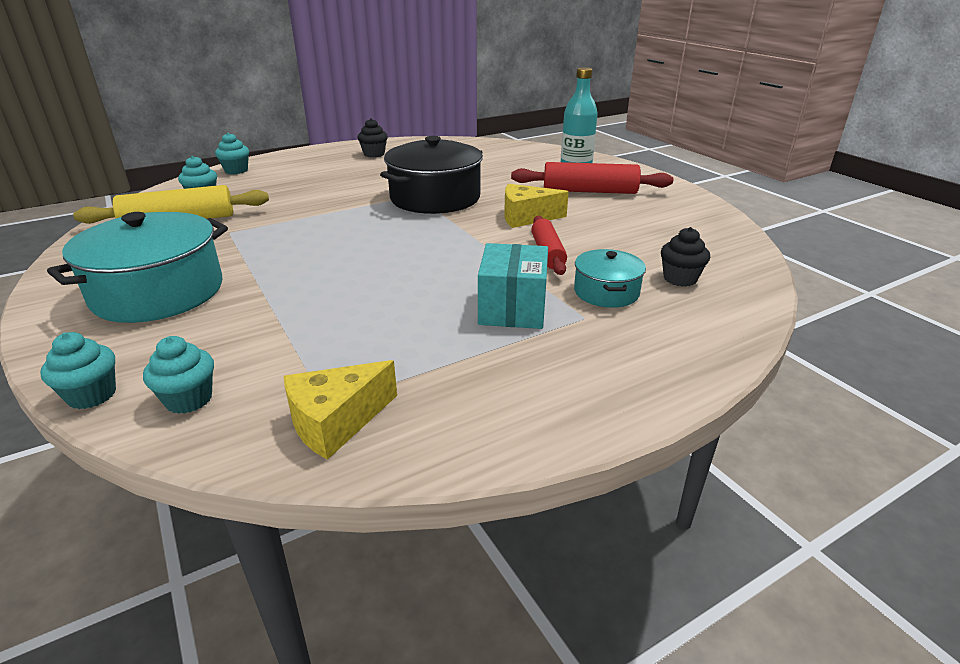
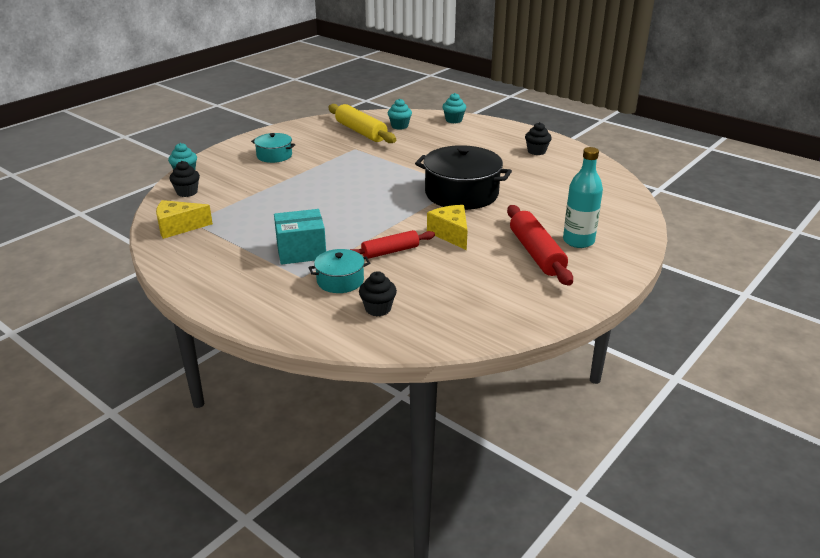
camera: 70 degrees right, 0 degrees up
turquoise pot [47,212,228,323] -> turquoise pot [251,133,296,163], size x0.53
turquoise cupcake [143,336,214,414] -> black cupcake [169,161,200,197]
yellow cheese [284,360,397,460] -> yellow cheese turned 45 degrees counterclockwise [156,200,213,239]

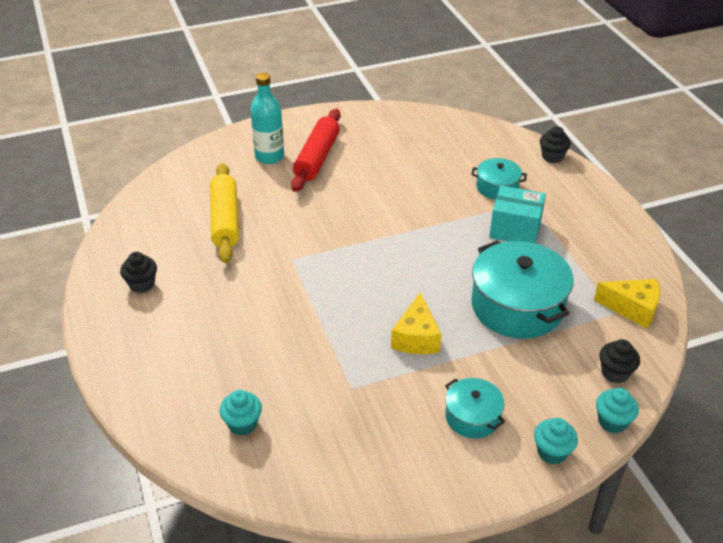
camera: 150 degrees left, 10 degrees up
yellow rolling pin [328,104,396,143] -> yellow rolling pin moved to [210,163,239,263]
red rolling pin [349,230,435,259] -> none
black cupcake [359,271,397,316] -> black cupcake moved to [540,126,571,163]
black pot [415,145,512,210] -> none
yellow cheese [427,205,468,250] -> yellow cheese moved to [391,292,442,354]
turquoise cupcake [442,93,466,123] -> turquoise cupcake moved to [534,418,578,464]
none -> turquoise pot [471,240,574,338]

